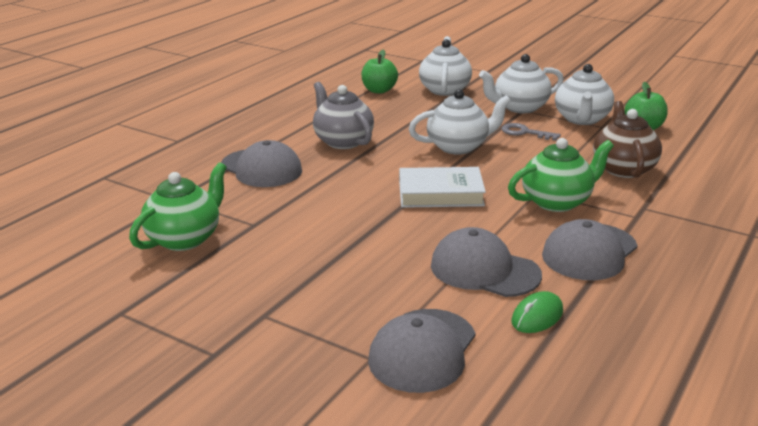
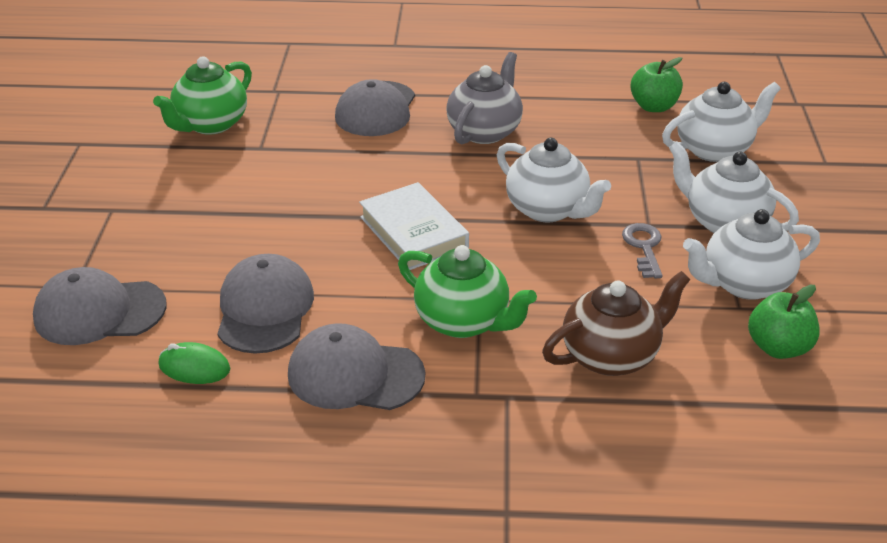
camera: 60 degrees right, 10 degrees up
green teapot [129,162,227,251] -> green teapot turned 120 degrees clockwise [153,56,252,135]

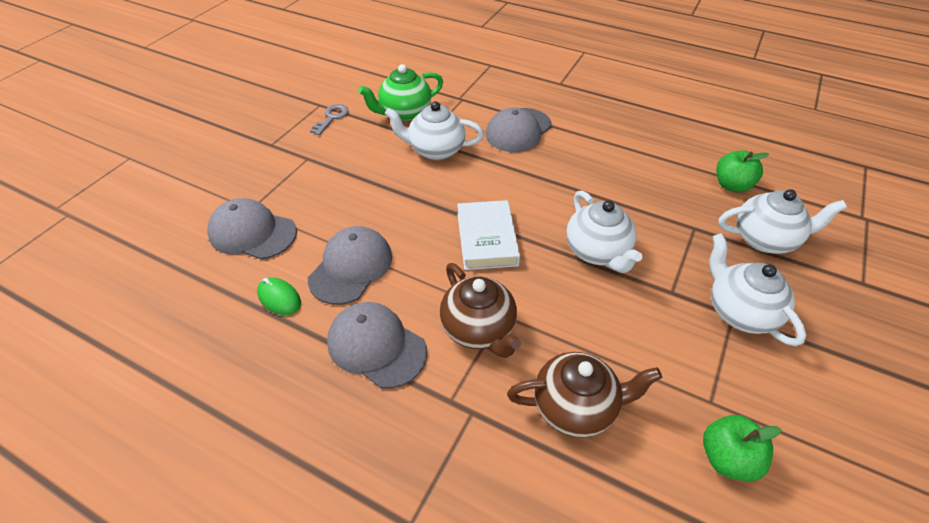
camera: 25 degrees right, 10 degrees up
green teapot [398,245,537,338] -> brown teapot [440,263,521,358]
grey teapot [446,52,523,144] -> none
grey key [622,223,663,278] -> grey key moved to [310,104,349,135]
white teapot [683,209,820,300] -> white teapot moved to [385,101,484,160]

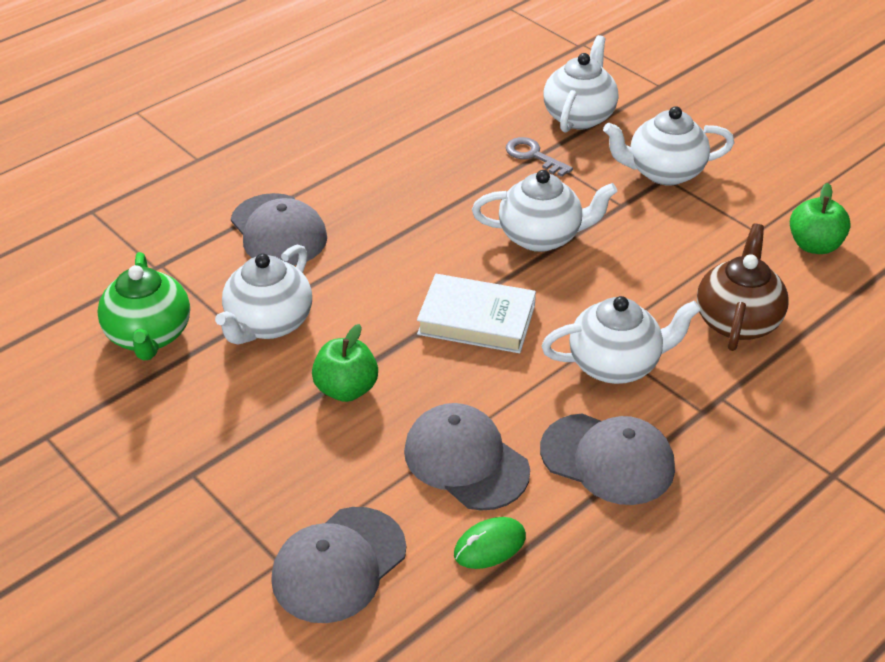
camera: 70 degrees left, 5 degrees down
grey key [310,104,349,135] -> grey key moved to [506,137,573,177]
grey cap [327,302,427,389] -> grey cap turned 120 degrees counterclockwise [540,414,675,505]
brown teapot [440,263,521,358] -> white teapot [541,296,700,384]
green apple [716,151,769,192] -> green apple moved to [312,324,378,402]

